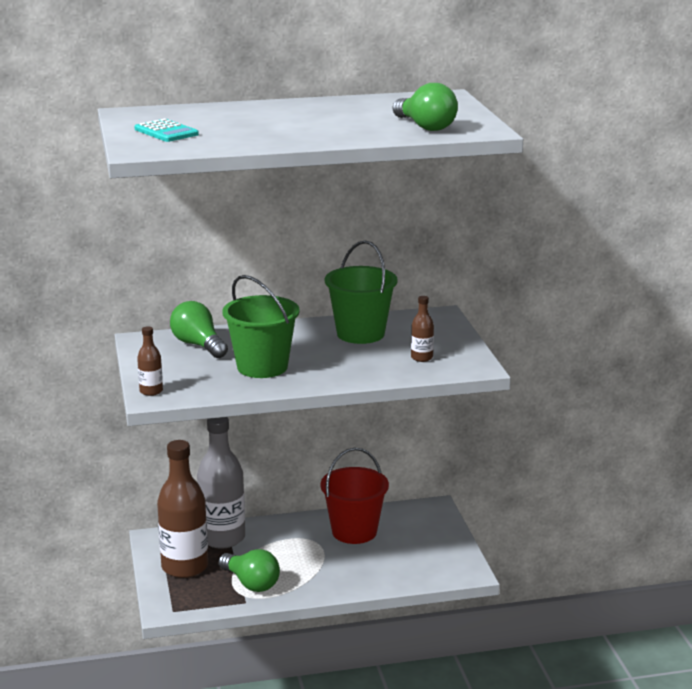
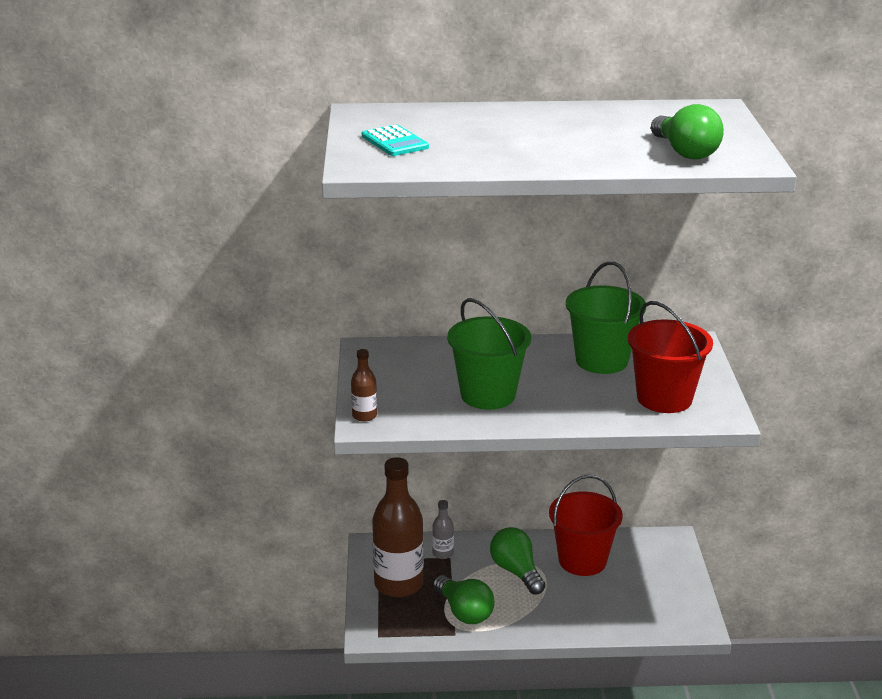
camera: 10 degrees right, 5 degrees up
green light bulb [170,301,228,358] -> green light bulb moved to [490,527,545,595]
grey bottle [197,417,245,549] -> grey bottle [432,500,454,559], size x0.44
brown bottle [411,296,434,362] -> red bucket [628,301,713,413]

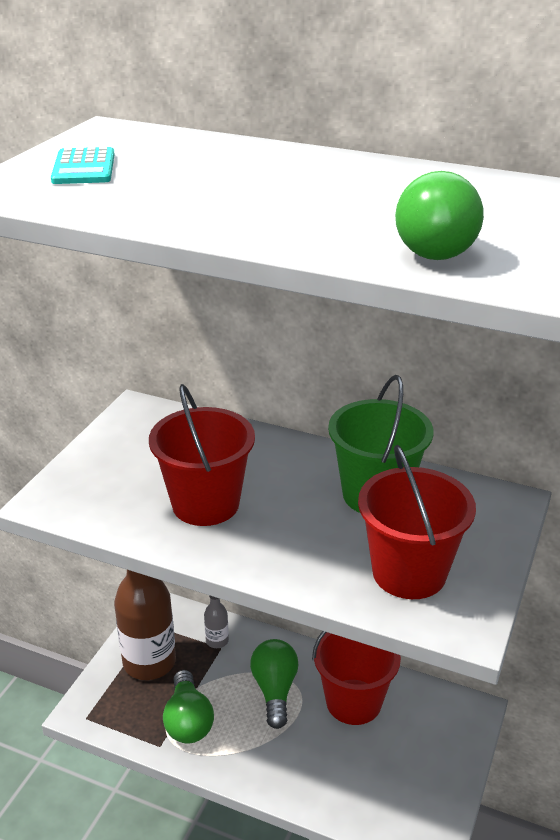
camera: 25 degrees right, 5 degrees up
brown bottle [351,349,377,422] -> none
green bucket [447,298,531,410] -> red bucket [149,384,255,526]

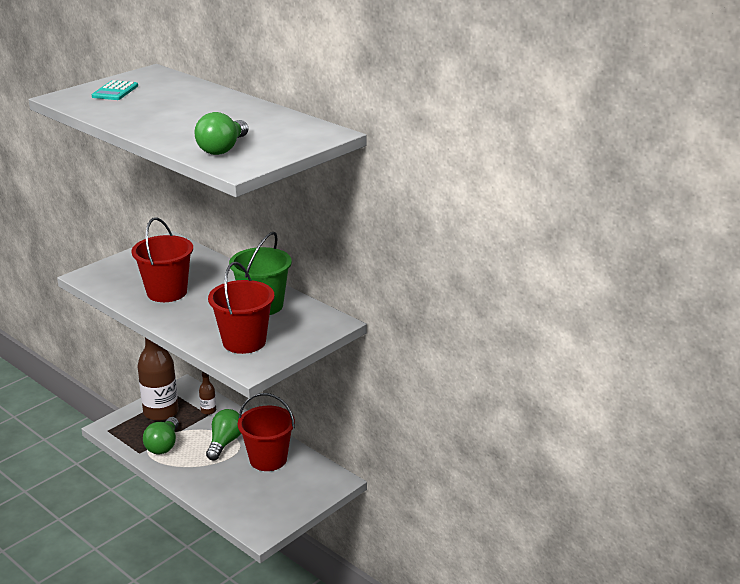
camera: 20 degrees right, 5 degrees down
grey bottle [204,595,229,648] -> brown bottle [199,372,216,415]

